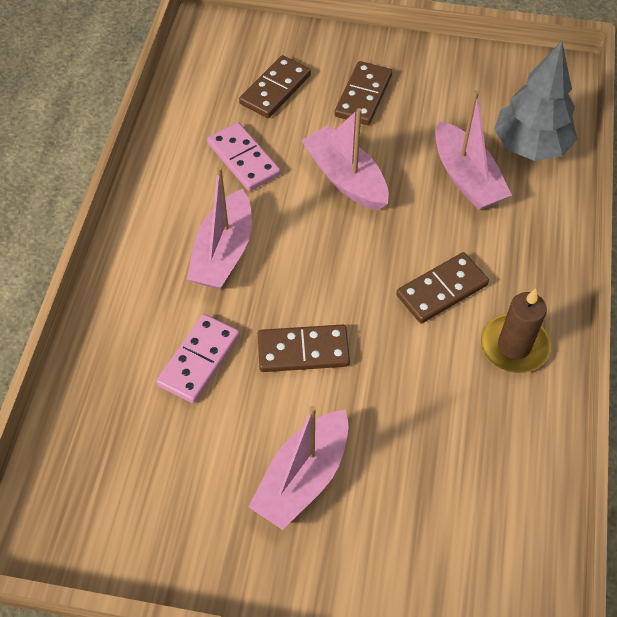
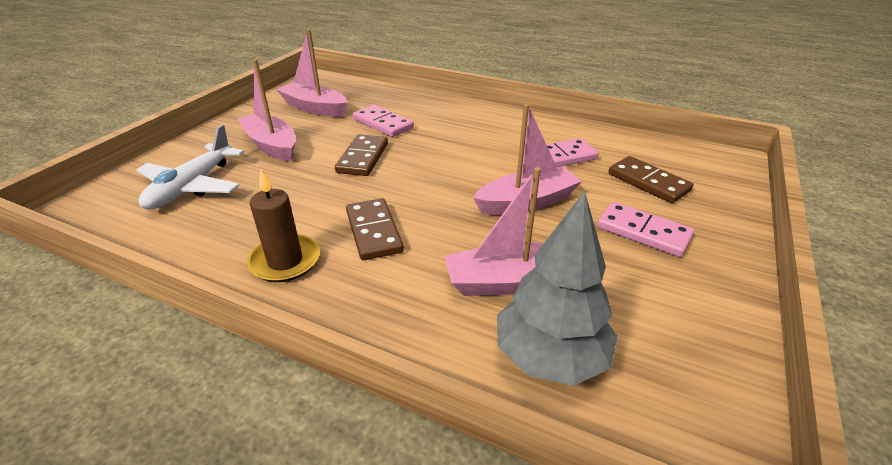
camera: 105 degrees right, 20 degrees down
pink boat [187,167,252,289] -> pink boat moved to [276,29,348,117]
brown domino [334,61,392,125] -> pink domino [597,202,694,257]
none -> white plane [137,125,244,210]

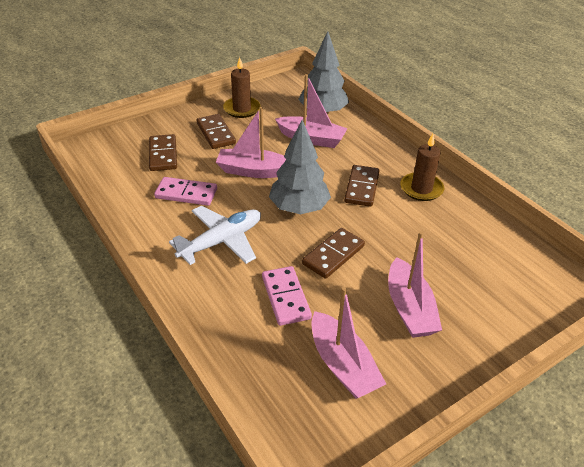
camera: 150 degrees left, 5 degrees up
white plane [137,125,244,210] -> white plane moved to [169,206,261,265]
pink domino [597,202,694,257] -> brown domino [197,114,236,149]
none -> brown candle [223,57,260,118]
none -> grey tree [269,120,331,214]

